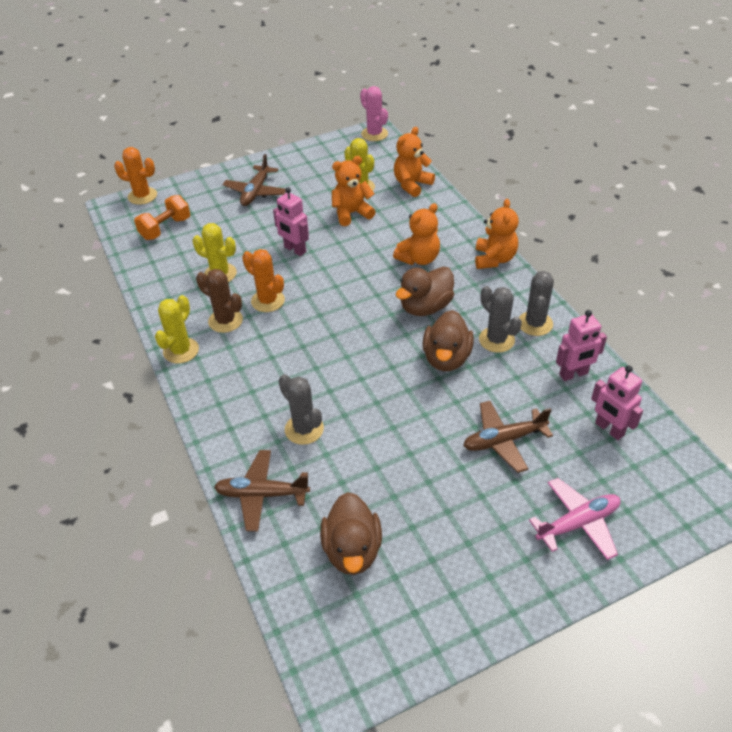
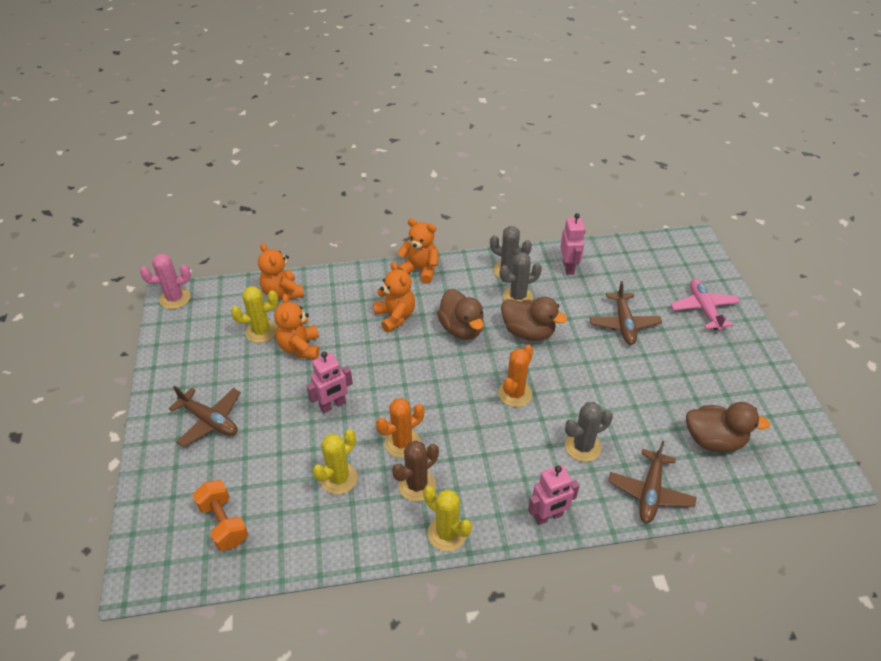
camera: 75 degrees left, 0 degrees up
orange cactus [114,147,157,205] -> orange cactus moved to [498,344,533,407]
pink robot [591,365,643,440] -> pink robot moved to [528,465,580,525]

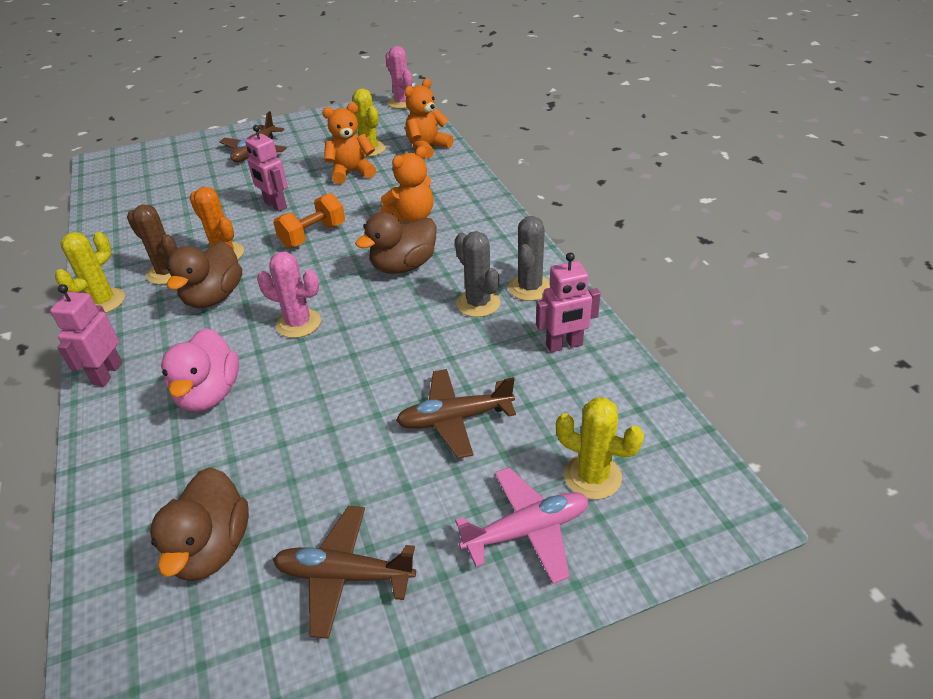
camera: 80 degrees right, 5 degrees down
orange dumbbell [193,480,248,551] -> orange dumbbell moved to [273,193,345,248]
yellow cactus [312,429,358,494] -> yellow cactus moved to [556,397,644,500]
orange teddy bear [398,218,438,284] -> none
orange cactus [498,344,533,407] -> pink cactus [257,252,321,338]
brown duck [501,297,567,341] -> brown duck moved to [166,241,242,308]
pink robot [528,465,580,525] -> pink robot turned 45 degrees clockwise [50,284,123,386]
grey cactus [565,402,613,462] -> pink duck [161,328,239,411]
brown plane [608,441,697,523] -> brown plane moved to [273,506,416,639]

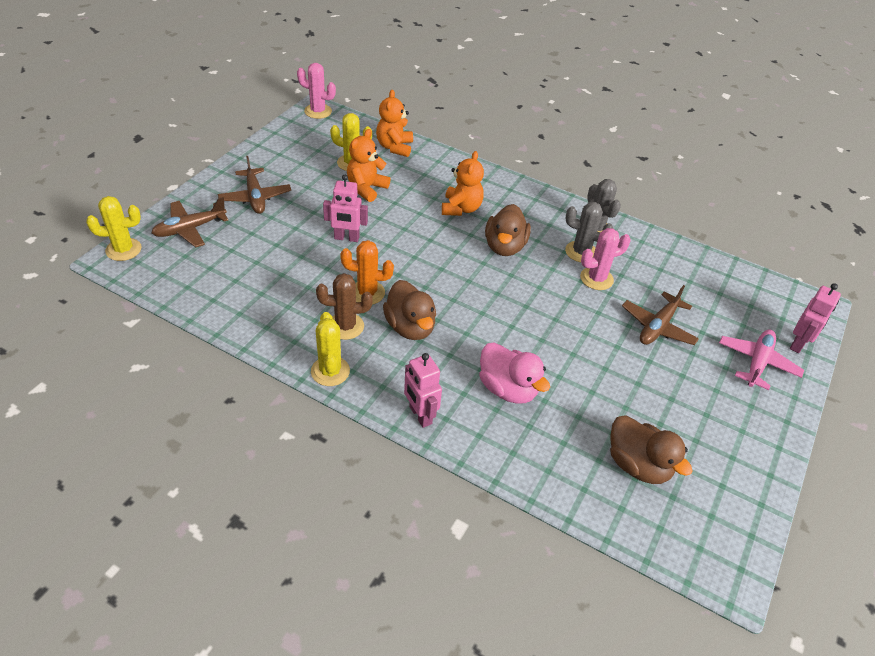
camera: 45 degrees left, 5 degrees up
pink cactus [257,252,321,338] -> pink cactus moved to [580,228,631,290]
orange dumbbell [273,193,345,248] -> none
brown plane [273,506,416,639] -> brown plane moved to [151,197,228,248]
pink robot [536,253,601,352] -> pink robot moved to [790,283,841,353]
yellow cactus [556,397,644,500] -> yellow cactus moved to [86,196,142,261]

